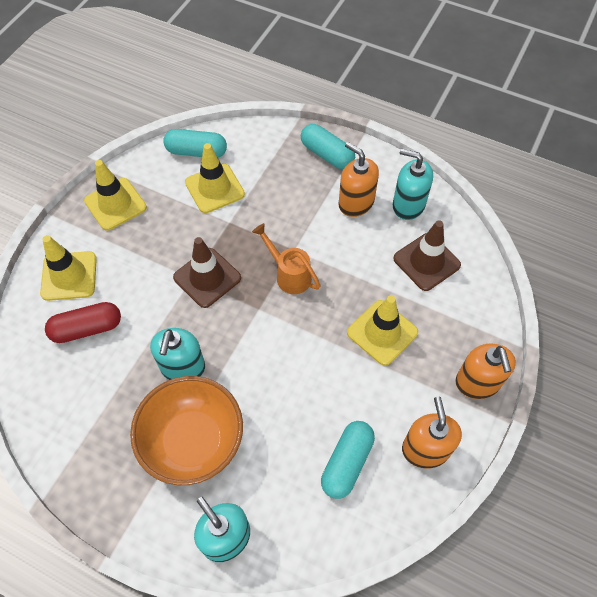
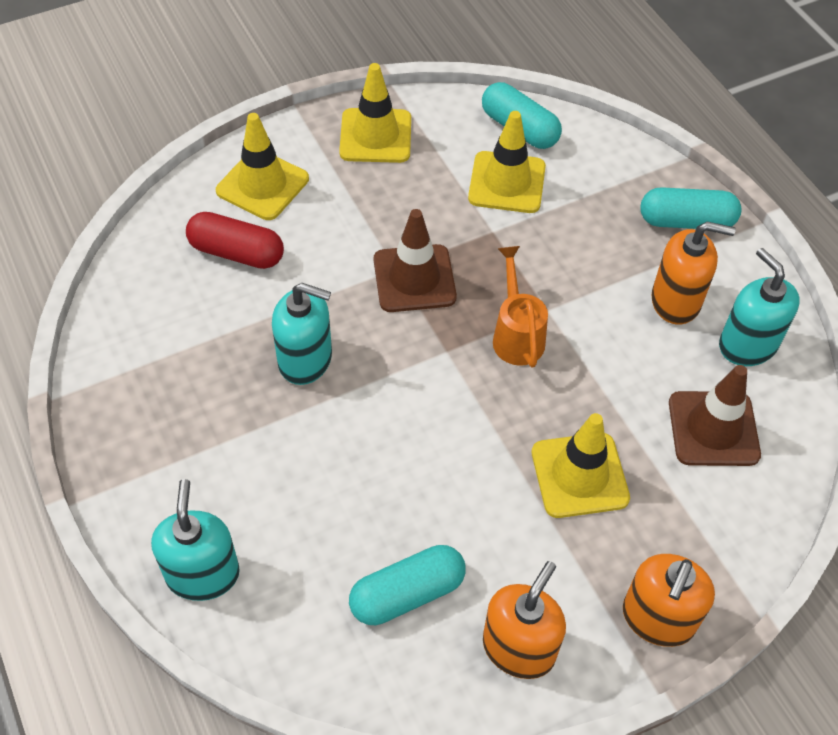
camera: 35 degrees right, 5 degrees down
orange bowl [130,376,243,485] -> none
turquoise soap dispenser [150,328,205,380] -> turquoise soap dispenser turned 120 degrees counterclockwise [272,283,332,385]
turquoise capsule [301,124,355,169] -> turquoise capsule turned 75 degrees counterclockwise [640,187,741,229]
orange soap dispenser [338,142,379,217] -> orange soap dispenser turned 105 degrees clockwise [651,222,736,325]

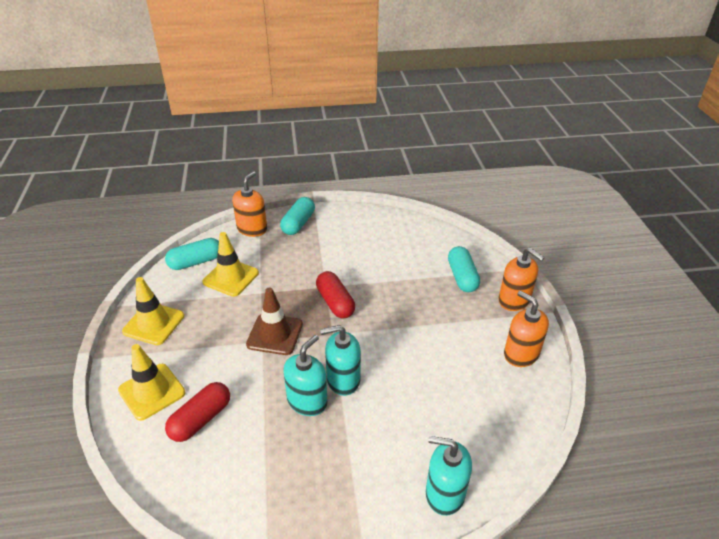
camera: 70 degrees left, 15 degrees down
turquoise capsule [349,545,466,625] -> turquoise capsule moved to [448,246,480,292]
orange watering can [493,246,548,368] -> red capsule [316,271,355,318]
yellow traffic cone [532,413,630,518] -> none
orange soap dispenser [651,222,736,325] -> orange soap dispenser moved to [232,171,267,237]
brown traffic cone [669,365,761,466] -> none
turquoise soap dispenser [719,248,800,366] -> turquoise soap dispenser moved to [320,325,361,396]

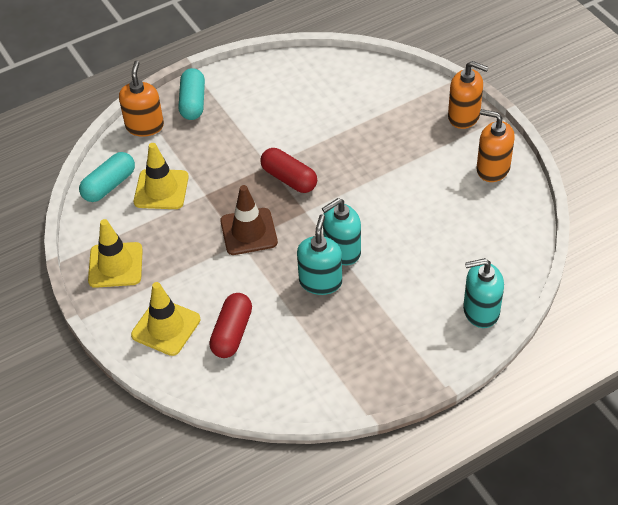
camera: 20 degrees left, 10 degrees up
turquoise capsule [448,246,480,292] -> none

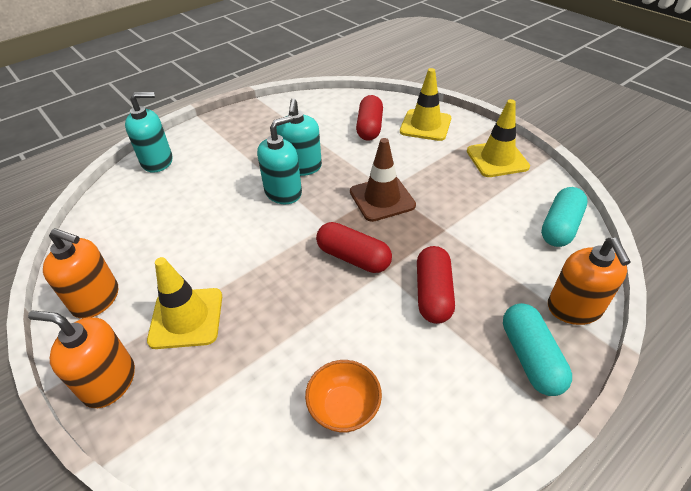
camera: 170 degrees right, 5 degrees down
yellow traffic cone [134,143,189,209] -> yellow traffic cone moved to [147,257,222,349]
none -> orange bowl [305,360,382,432]
none -> red capsule [417,246,455,324]

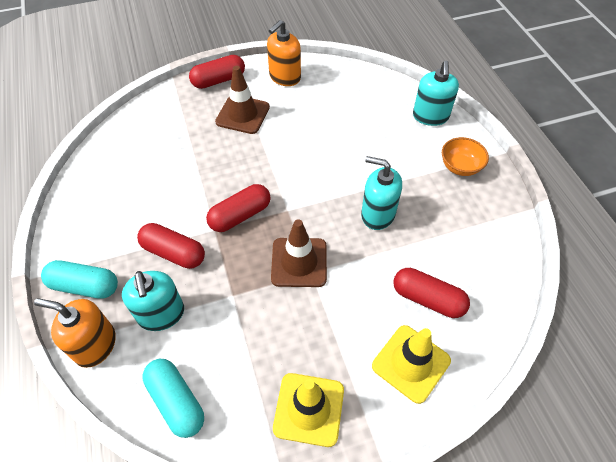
camera: 110 degrees right, 10 degrees up
orange soap dispenser [28,311,135,408] -> red capsule [189,55,245,89]
yellow traffic cone [147,257,222,349] -> brown traffic cone [215,66,270,134]
turquoise soap dispenser [257,115,302,204] -> turquoise soap dispenser moved to [122,271,184,331]
orange bowl [305,360,382,432] -> orange bowl moved to [442,137,489,176]

